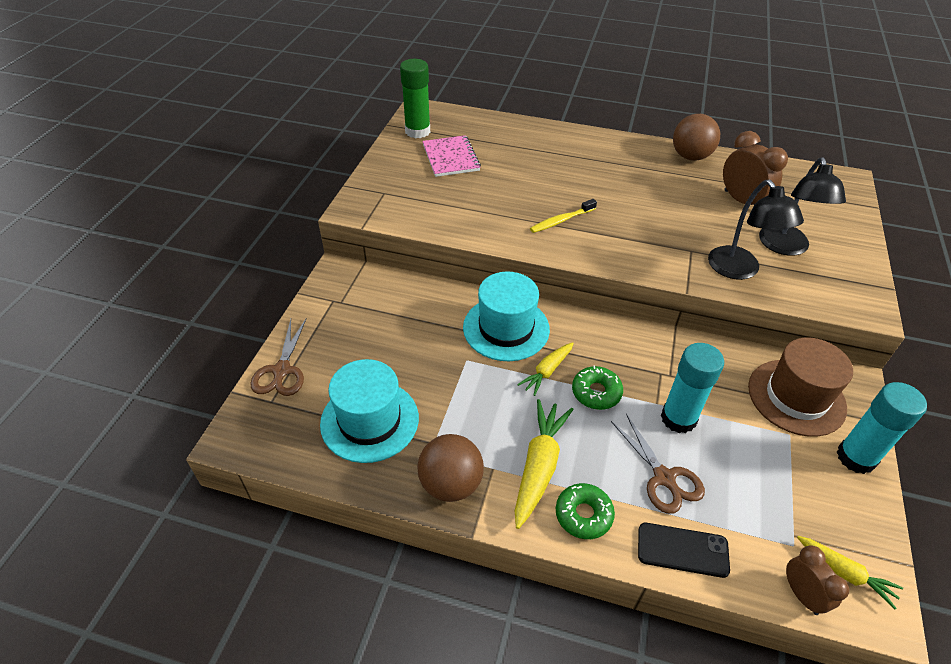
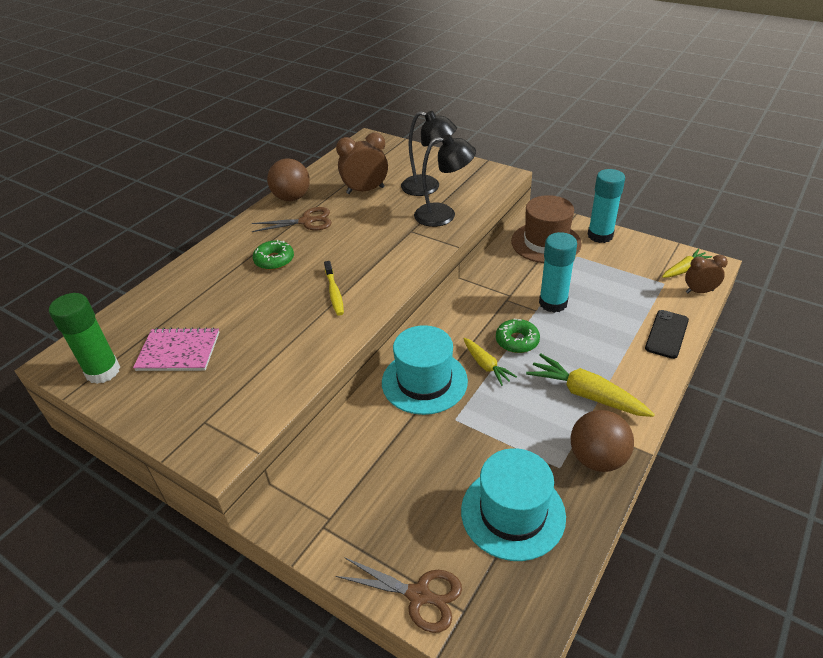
camera: 70 degrees left, 5 degrees down
green donut [556,483,615,539] -> green donut moved to [253,240,294,270]
brown scissors [611,414,705,514] -> brown scissors moved to [252,207,332,232]

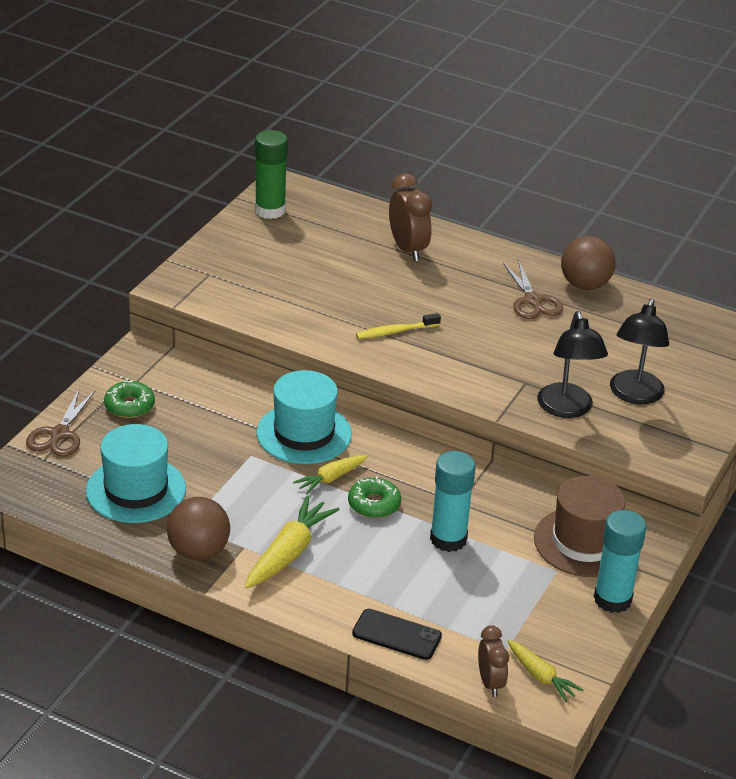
camera: 80 degrees right, 5 degrees down
pink notebook [133,327,219,371] -> none
green donut [253,240,294,270] -> green donut moved to [104,381,155,418]
brown clock [336,132,388,194] -> brown clock moved to [389,173,432,261]

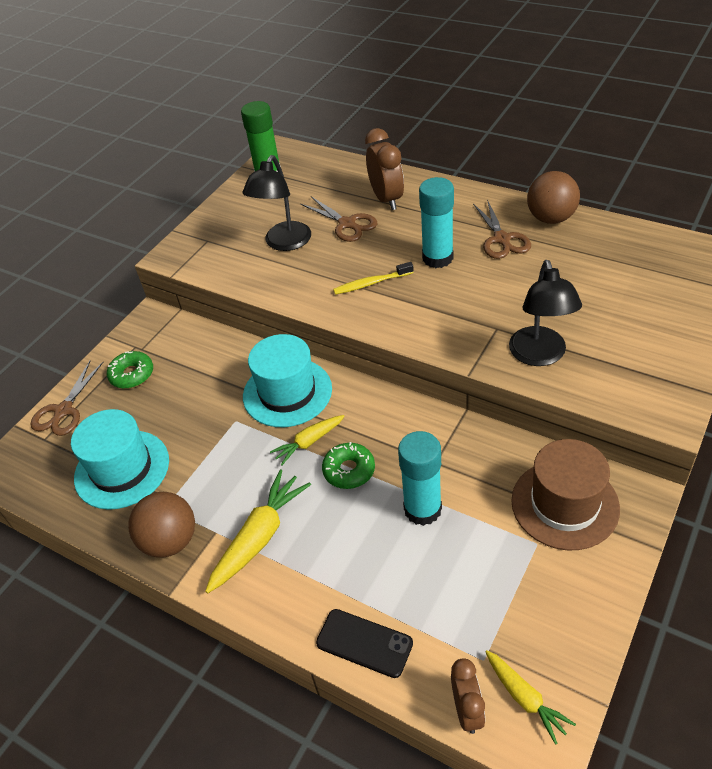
camera: 10 degrees right, 10 degrees up
turquoise glue stick [594,510,646,613] -> turquoise glue stick moved to [419,177,454,268]
black lamp [610,298,669,404] -> black lamp moved to [242,155,311,251]
none -> brown scissors [301,196,377,242]

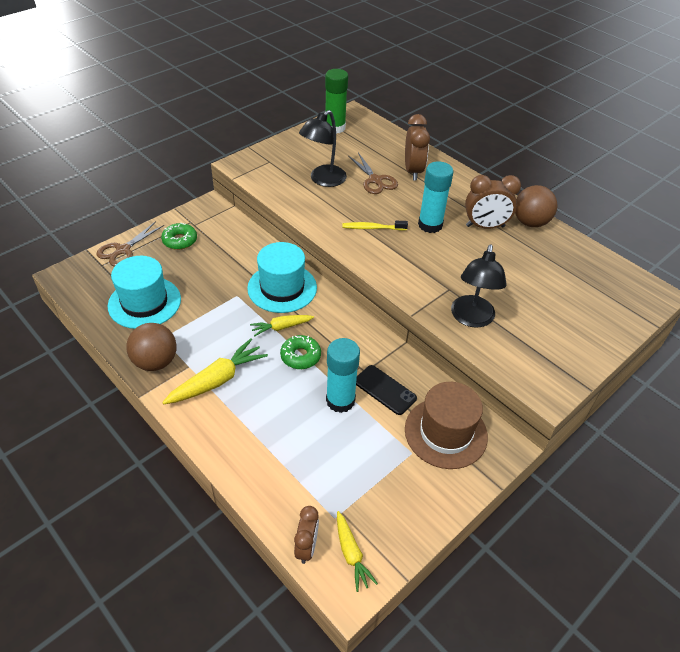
camera: 10 degrees right, 0 degrees up
black phone [316,609,413,678] -> black phone moved to [356,365,417,415]
brown scissors [473,199,531,259] -> brown clock [465,175,521,229]

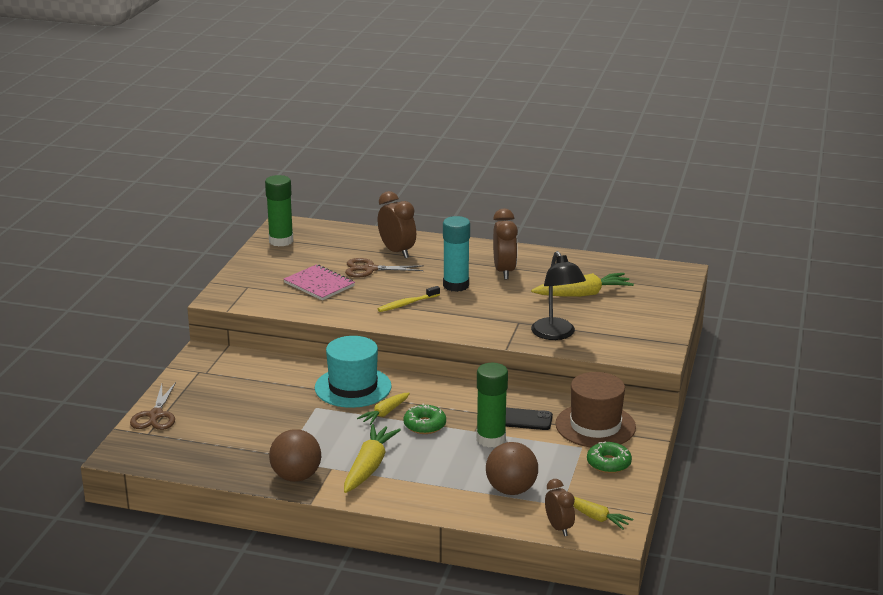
camera: 30 degrees left, 20 degrees down
turquoise hat [108,256,181,329] -> none
green donut [161,223,197,250] -> green donut moved to [587,442,632,473]
black lamp [299,110,347,187] -> pink notebook [284,264,355,300]
turquoise glue stick [326,338,360,413] -> green glue stick [476,363,508,448]
brown scissors [349,153,398,194] -> brown scissors turned 150 degrees clockwise [345,258,424,278]
brown clock [465,175,521,229] -> brown clock turned 60 degrees counterclockwise [493,208,518,279]
brown ball [515,185,557,227] -> brown ball moved to [486,442,538,495]
none -> yellow carrot [531,273,634,297]

